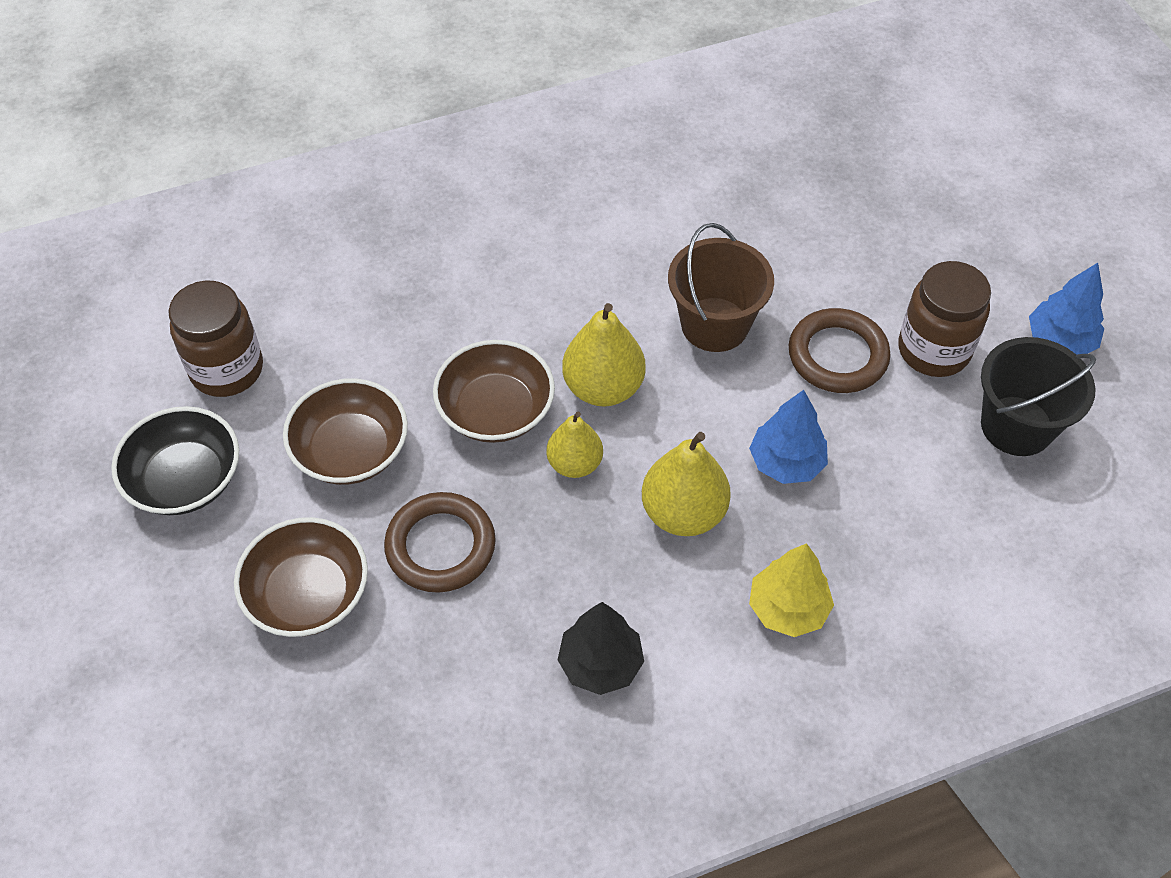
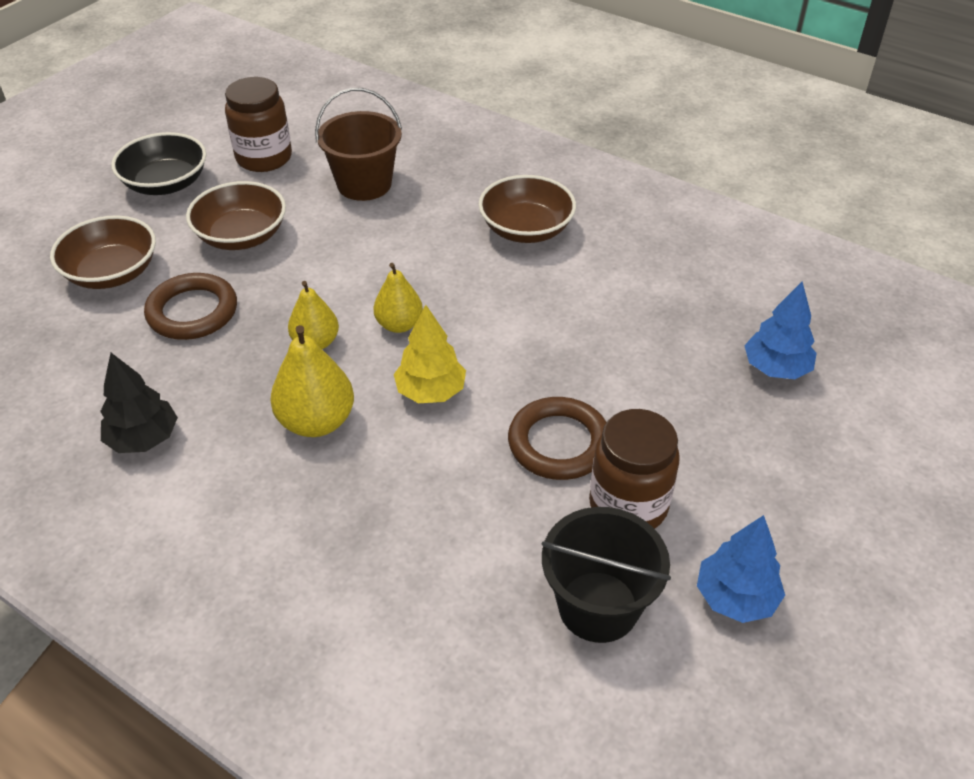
camera: 55 degrees right, 10 degrees down
brown bowl [433,340,555,443] -> brown bowl moved to [479,175,576,243]
yellow pear [562,303,646,407] -> yellow pear [374,263,423,333], size x0.66
brown bucket [668,223,774,352] -> brown bucket moved to [315,88,402,201]
blue tree [749,390,828,484] -> blue tree moved to [744,282,817,379]
yellow tree [749,543,834,637] -> yellow tree moved to [394,305,466,403]

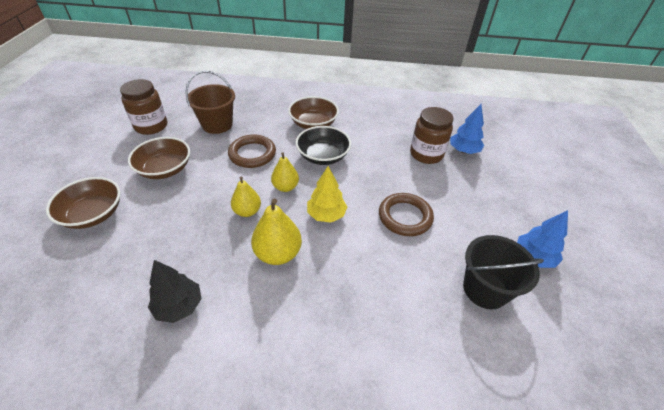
camera: 30 degrees left, 0 degrees up
black bowl [111,132,206,195] -> black bowl moved to [296,126,351,165]
brown ring [144,273,237,340] -> brown ring moved to [228,135,276,168]
brown jar [589,409,680,529] -> brown jar moved to [410,107,453,164]

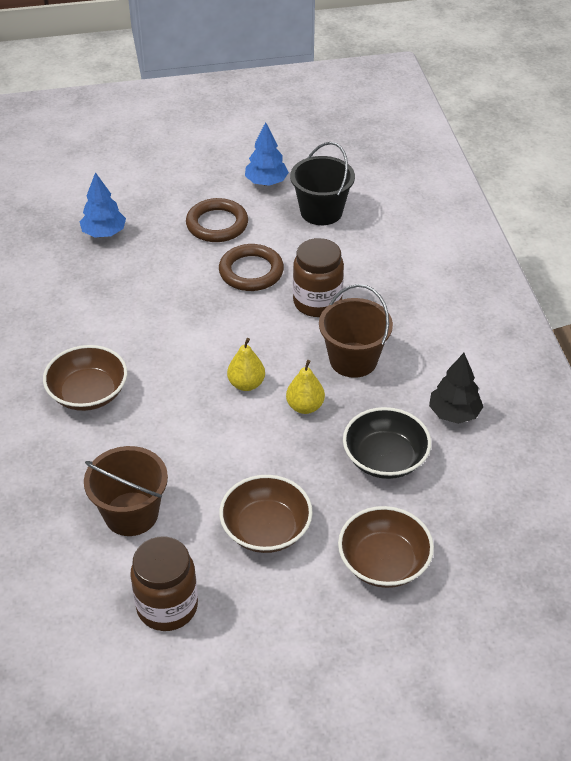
camera: 105 degrees left, 0 degrees up
brown ring [228,135,276,168] -> brown ring moved to [186,198,248,242]
yellow pear [251,198,302,265] -> brown bucket [319,284,393,378]
black bowl [296,126,351,165] -> black bowl moved to [343,407,431,479]
yellow tree [307,166,347,223] -> none
brown jar [410,107,453,164] -> brown jar moved to [293,238,344,317]

